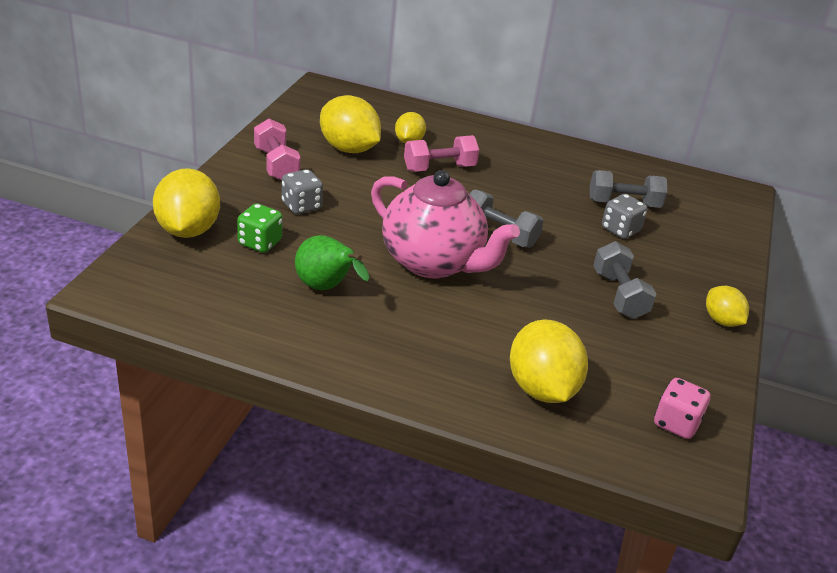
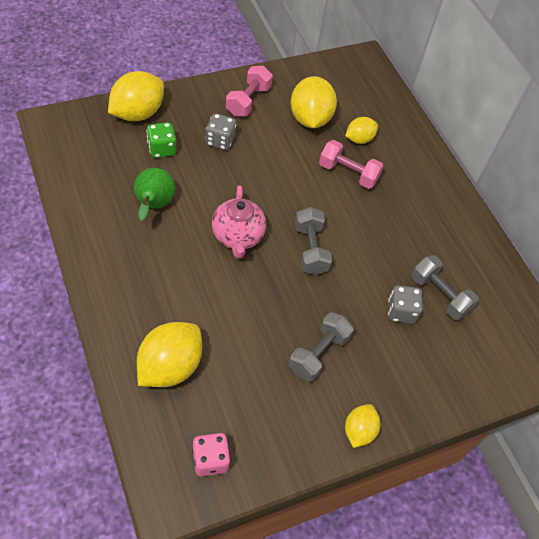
camera: 45 degrees right, 20 degrees up
pink teapot [371,170,520,278] -> pink teapot [212,185,266,258], size x0.65

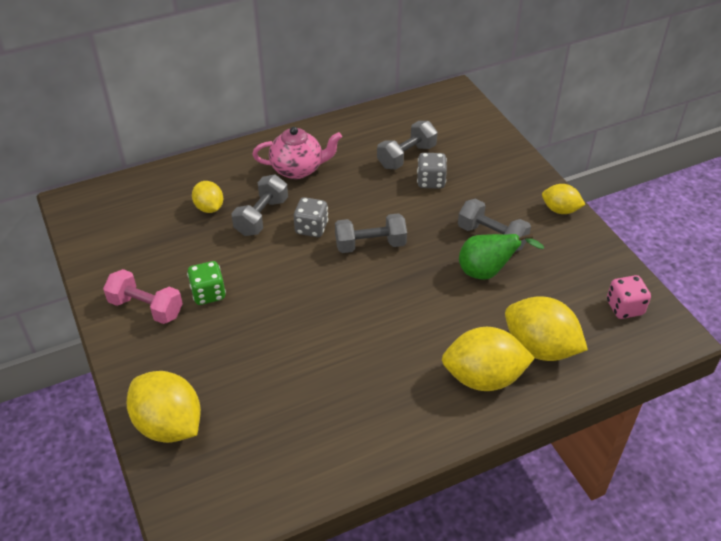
camera: 85 degrees left, 10 degrees down
green pear [134,168,175,220] -> green pear moved to [459,234,545,280]
green dice [146,122,176,158] -> green dice moved to [187,261,226,305]
grey dice [205,113,236,150] -> grey dice moved to [294,197,328,237]
pink teapot [212,185,266,258] -> pink teapot moved to [253,127,342,179]
yellow lemon [291,76,337,128] -> yellow lemon moved to [442,327,535,391]
pink dumbbell [319,140,384,189] -> grey dumbbell [231,175,288,236]

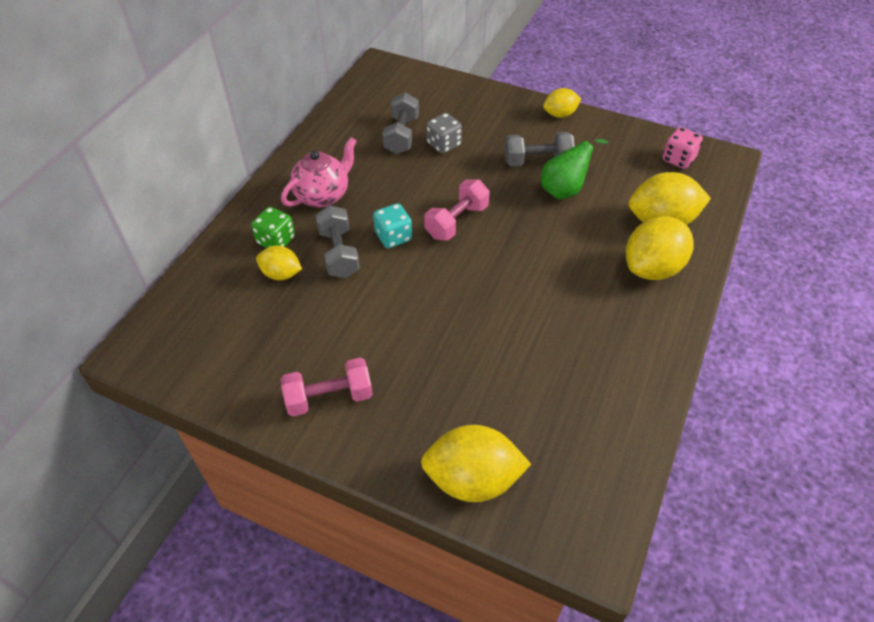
camera: 40 degrees left, 5 degrees up
green dice [187,261,226,305] -> green dice moved to [251,207,295,248]
grey dice [294,197,328,237] -> turquoise dice [373,203,412,248]
grey dumbbell [335,213,407,253] -> pink dumbbell [424,179,490,241]

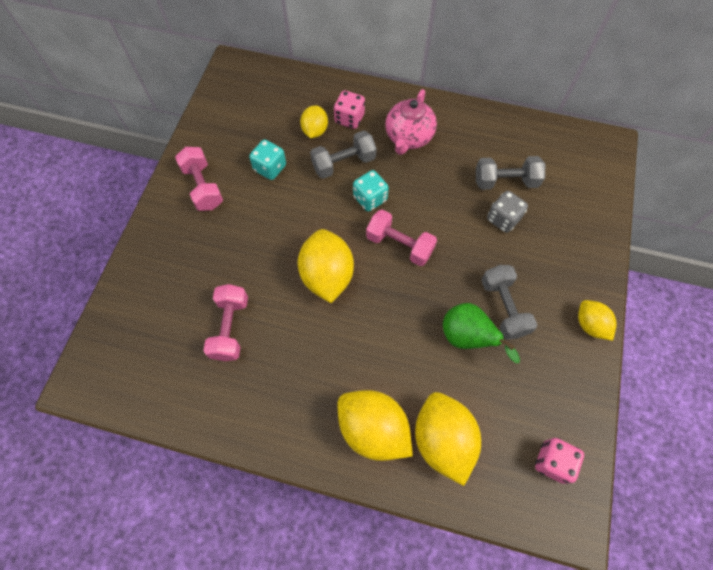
camera: 80 degrees right, 15 degrees up
green dice [251,207,295,248] -> pink dice [334,90,365,129]
pink teapot [281,137,357,207] -> pink teapot turned 75 degrees clockwise [386,89,437,155]
yellow lemon [421,425,531,502] -> yellow lemon moved to [298,229,354,303]
none -> pink dumbbell [203,284,248,361]
none -> turquoise dice [249,139,286,180]

